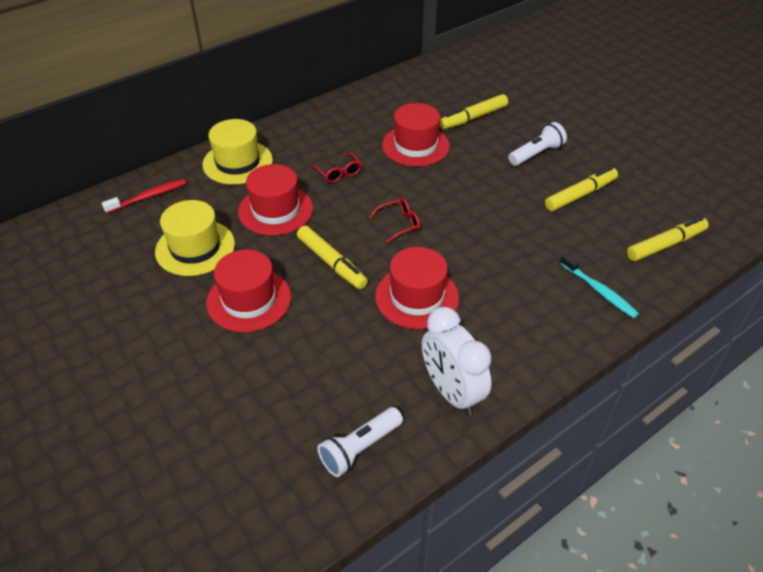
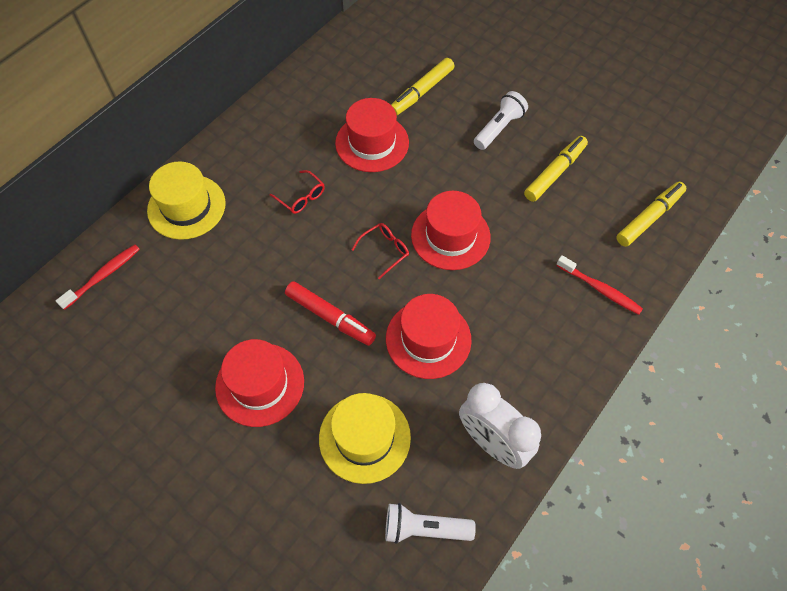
camera: 15 degrees left, 15 degrees up
yellow hat [155,200,235,276] -> yellow hat moved to [319,393,411,484]
red hat [238,164,313,236] -> red hat moved to [411,191,491,270]
yellow marker [297,226,368,289] -> red marker [285,281,376,346]
white flashlight [317,407,403,477] -> white flashlight turned 60 degrees clockwise [385,503,476,544]
turquoise toothbrush [560,254,639,318] -> red toothbrush [556,255,643,315]

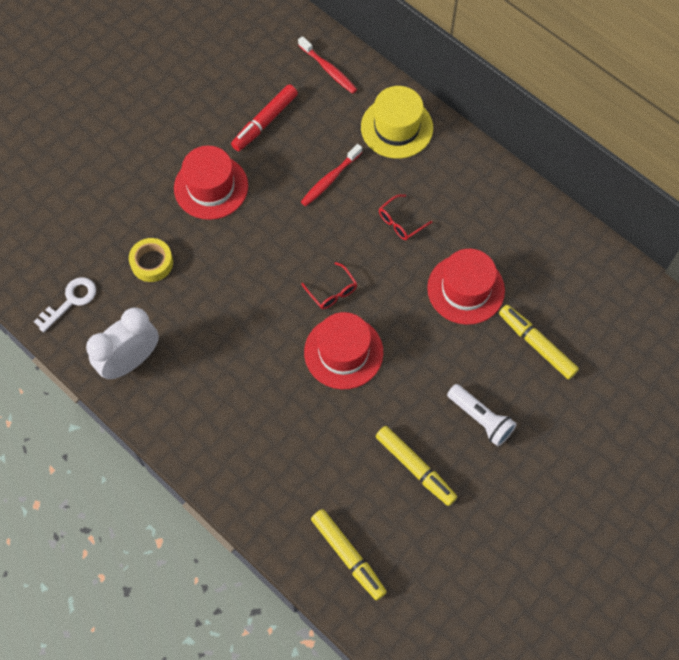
camera: 95 degrees right, 5 degrees up
red marker [285,281,376,346] -> red marker moved to [231,84,298,151]
yellow hat [319,393,411,484] -> yellow tape [129,238,173,282]
white flashlight [385,503,476,544] -> white key [34,277,96,332]
red hat [386,294,472,379] -> none
red toothbrush [556,255,643,315] -> red toothbrush moved to [301,144,362,206]

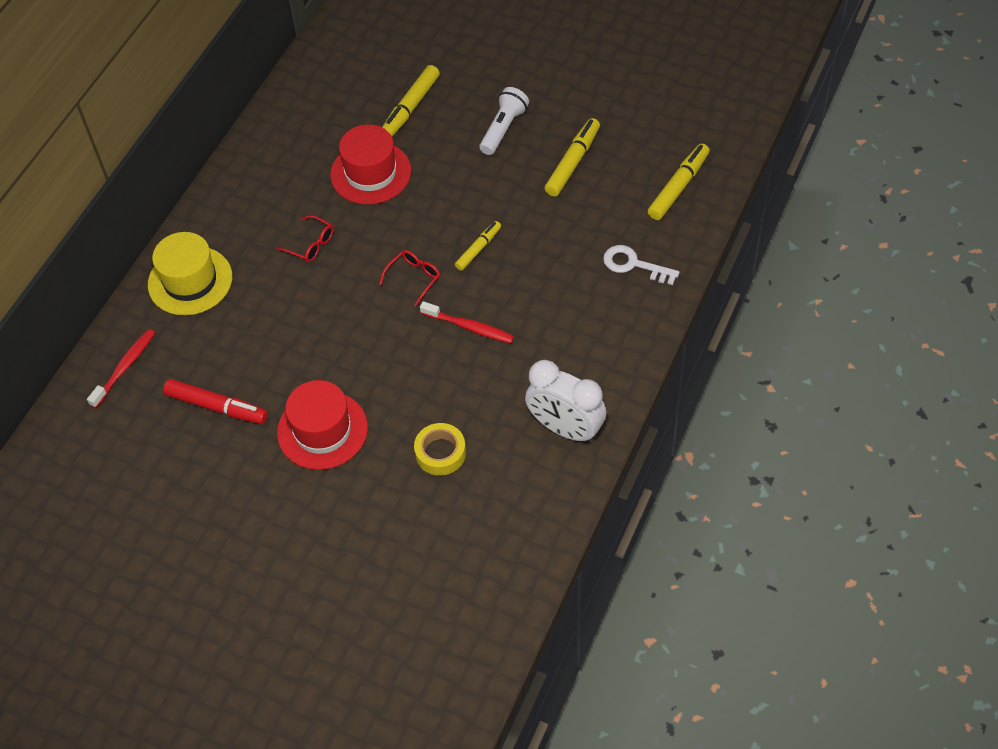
camera: 105 degrees left, 10 degrees down
white key [34,277,96,332] -> white key moved to [603,245,680,285]
red toothbrush [301,144,362,206] -> red toothbrush moved to [420,301,514,343]
red hat [304,312,383,389] -> yellow marker [455,221,501,271]

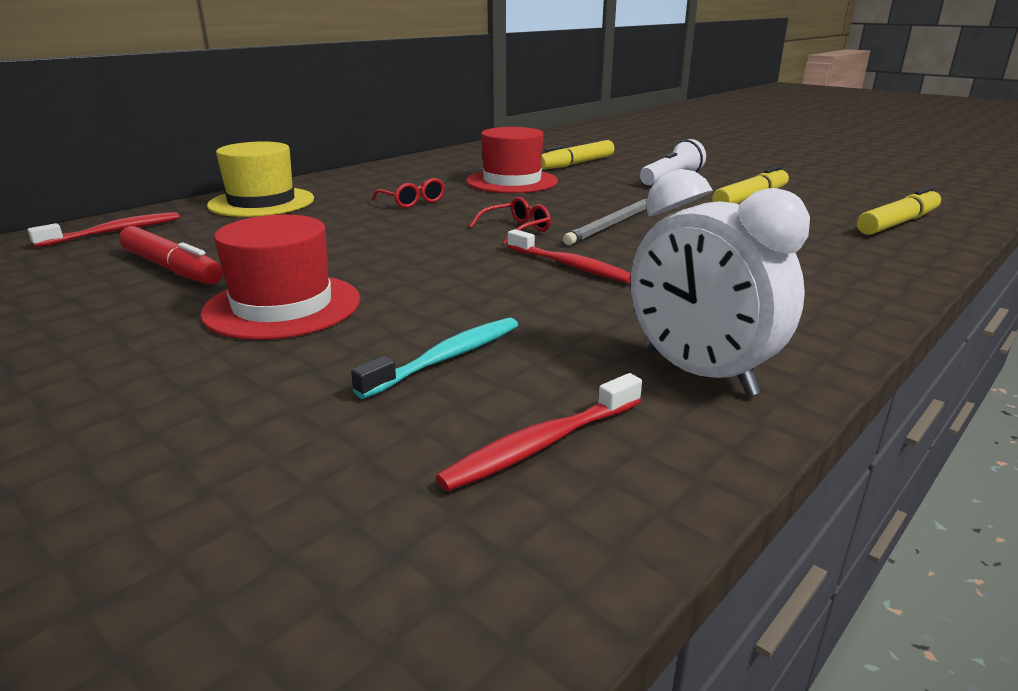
camera: 15 degrees right, 30 degrees down
yellow tape [414,423,466,476] -> turquoise toothbrush [351,317,518,399]
yellow marker [455,221,501,271] -> grey pencil [563,199,647,245]
white key [603,245,680,285] -> none
none -> red toothbrush [436,373,642,491]

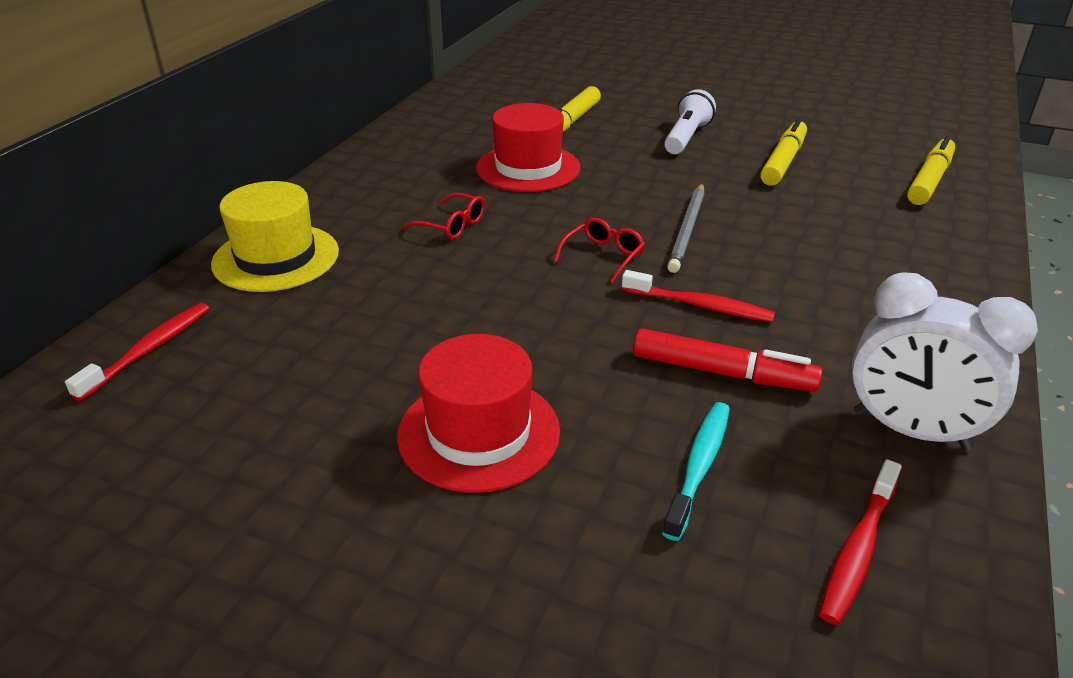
camera: 20 degrees left, 10 degrees up
red marker [119,226,223,284] -> red marker moved to [633,328,823,392]

